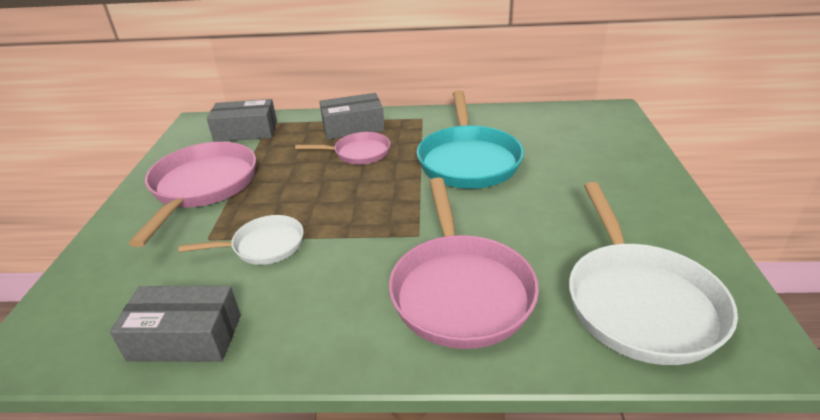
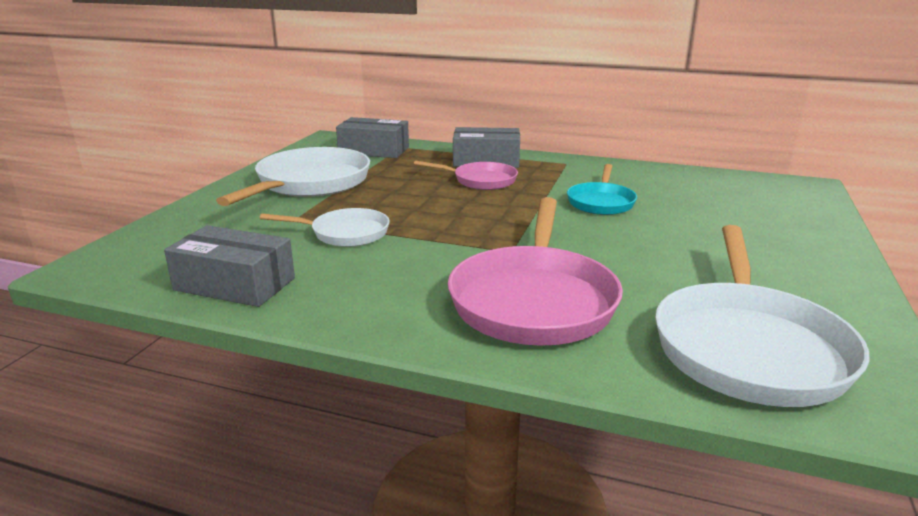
camera: 15 degrees right, 10 degrees down
pink pan [129,142,256,247] -> white pan [216,147,370,206]
turquoise pan [417,90,524,189] -> turquoise pan [567,164,637,215], size x0.56

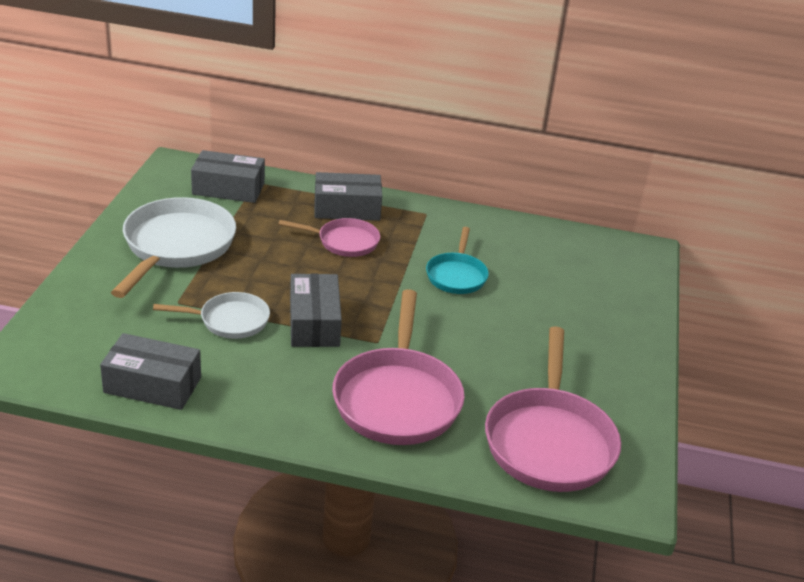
camera: 10 degrees left, 10 degrees up
white pan [655,225,869,407] -> pink pan [485,326,621,492]
none -> grey box [290,274,342,347]

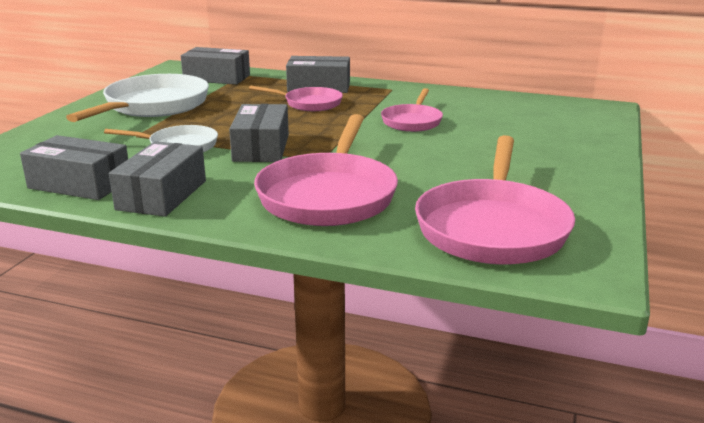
camera: 10 degrees right, 10 degrees down
turquoise pan [426,227,489,294] -> pink pan [381,88,443,132]
none -> grey box [109,141,206,217]

